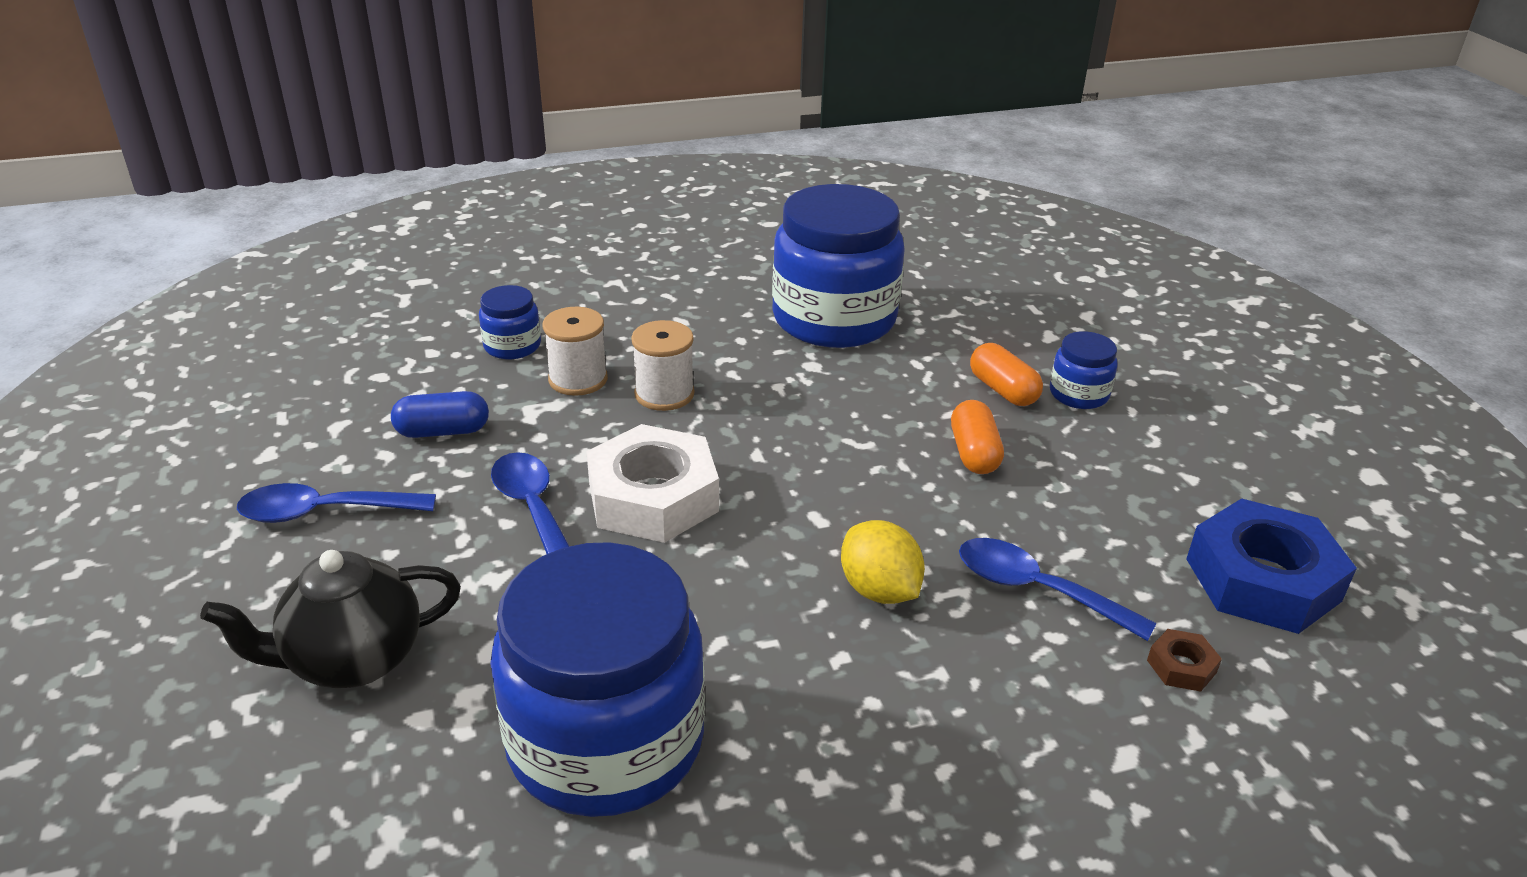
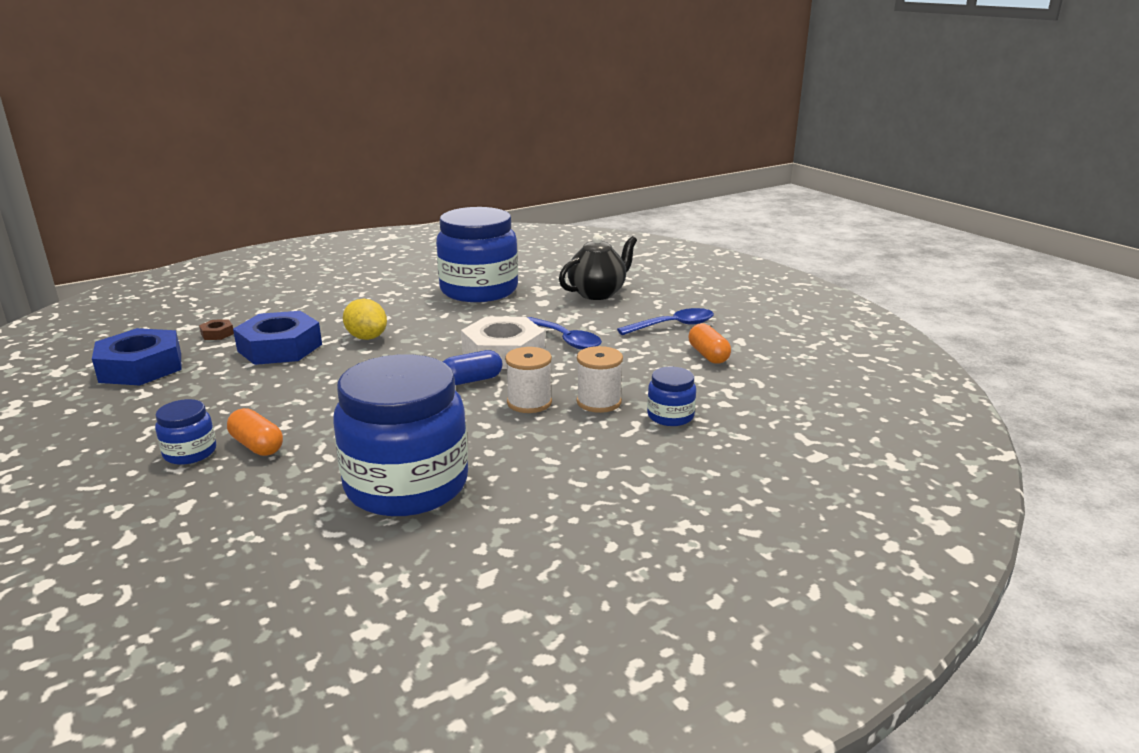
camera: 165 degrees right, 10 degrees down
blue capsule [391,391,489,438] -> blue capsule moved to [443,350,502,385]
orange capsule [951,400,1004,474] -> orange capsule moved to [689,324,731,364]
blue spoon [959,538,1157,641] -> blue nut [233,311,322,365]

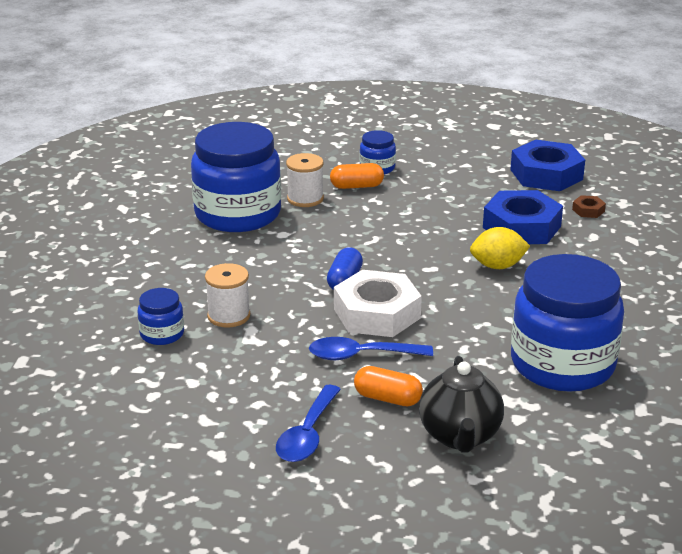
camera: 130 degrees right, 5 degrees up
white spool [505,347,552,413] -> white spool moved to [286,153,324,207]
orange capsule [689,324,731,364] -> orange capsule moved to [354,366,423,406]

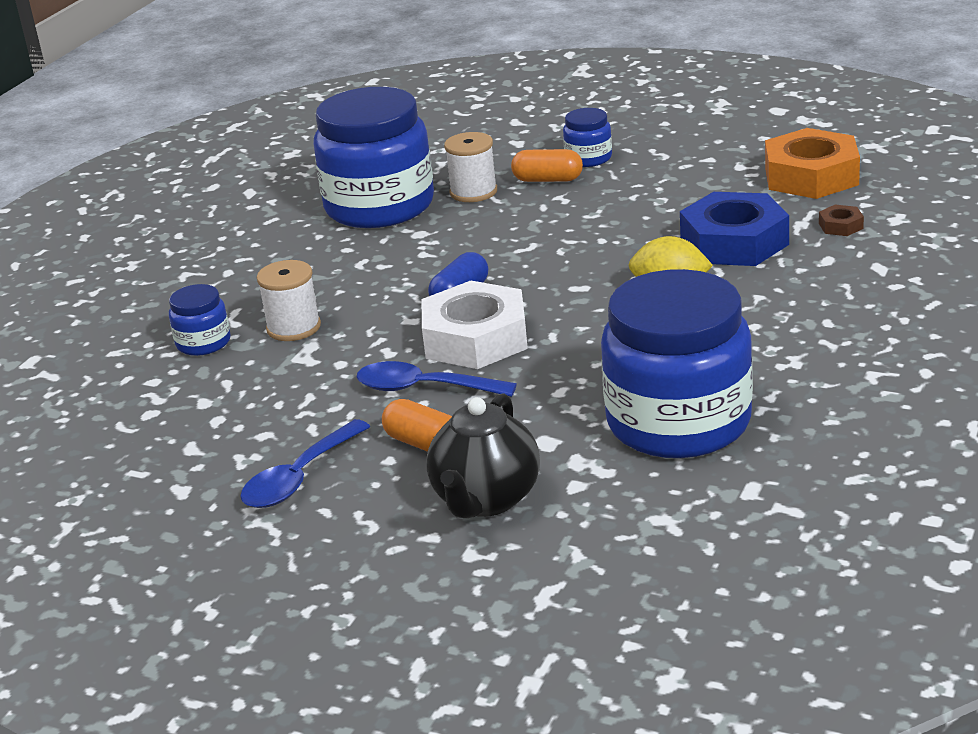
camera: 20 degrees right, 0 degrees up
blue nut [510,140,585,191] -> orange nut [765,128,860,199]

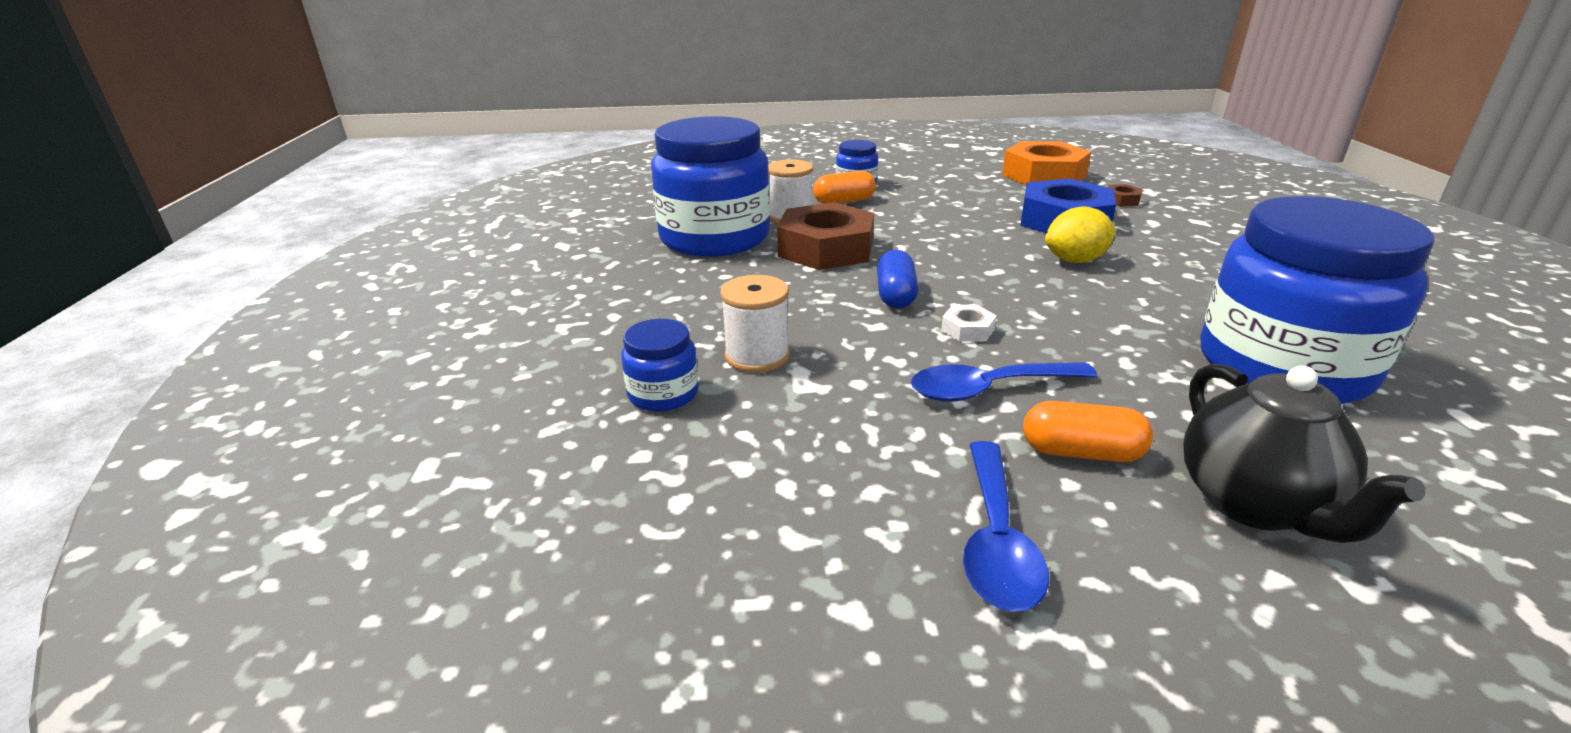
camera: 30 degrees left, 0 degrees up
white nut [422,280,528,369] -> white nut [941,305,997,342], size x0.42
none -> brown nut [777,202,874,270]

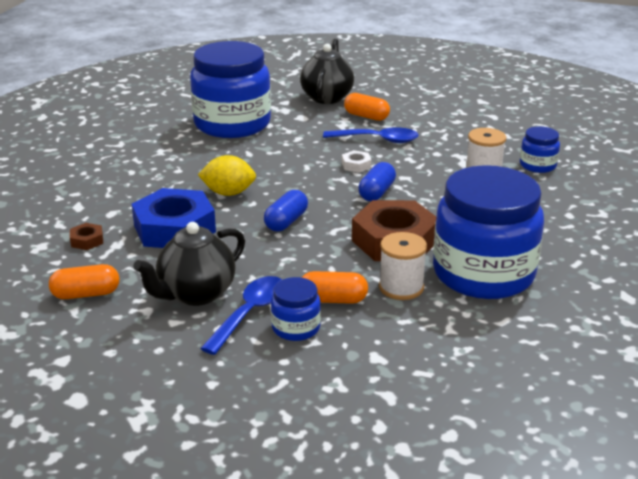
camera: 160 degrees left, 0 degrees up
blue spoon [963,441,1049,612] -> blue spoon moved to [200,276,282,355]
orange nut [1002,141,1091,185] -> orange capsule [49,264,119,299]
none -> black teapot [133,222,245,306]
none -> blue capsule [264,190,308,231]

